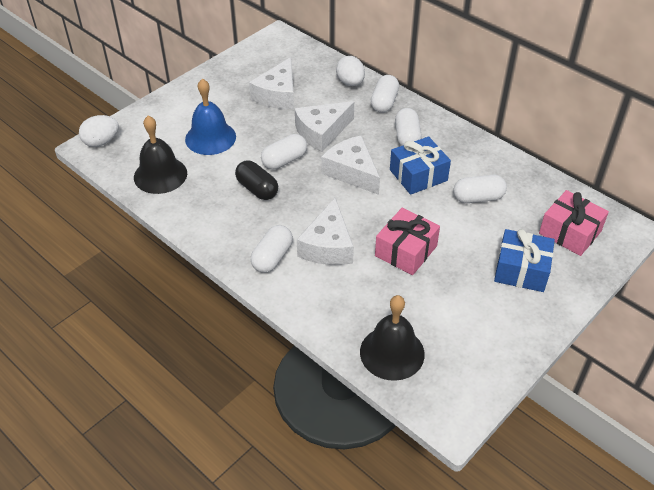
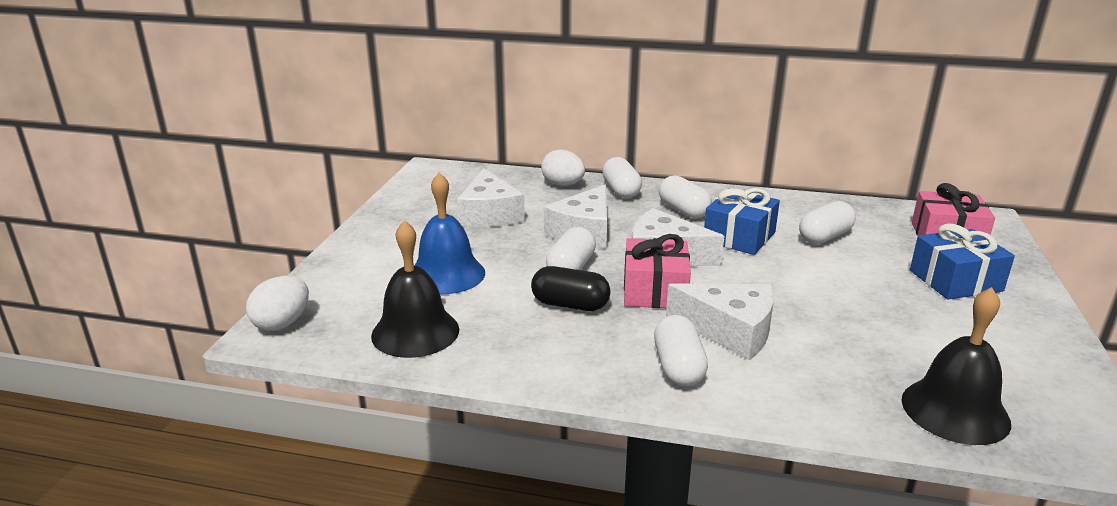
camera: 30 degrees left, 20 degrees down
white cheese [297,198,354,265] -> white cheese turned 45 degrees counterclockwise [666,283,774,360]
pink gift [375,208,440,275] -> pink gift moved to [624,234,691,308]

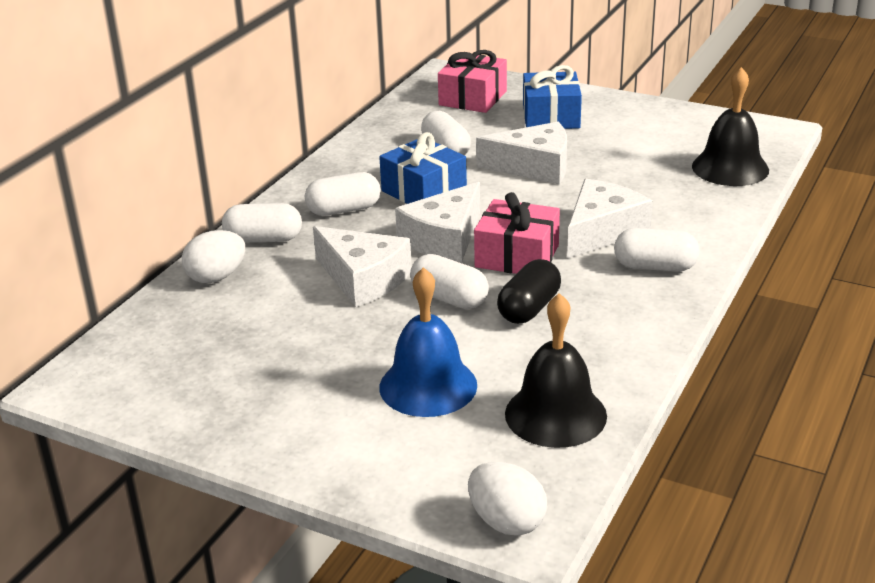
camera: 75 degrees left, 5 degrees up
white cheese [457,168,525,227] -> white cheese moved to [476,122,567,184]

